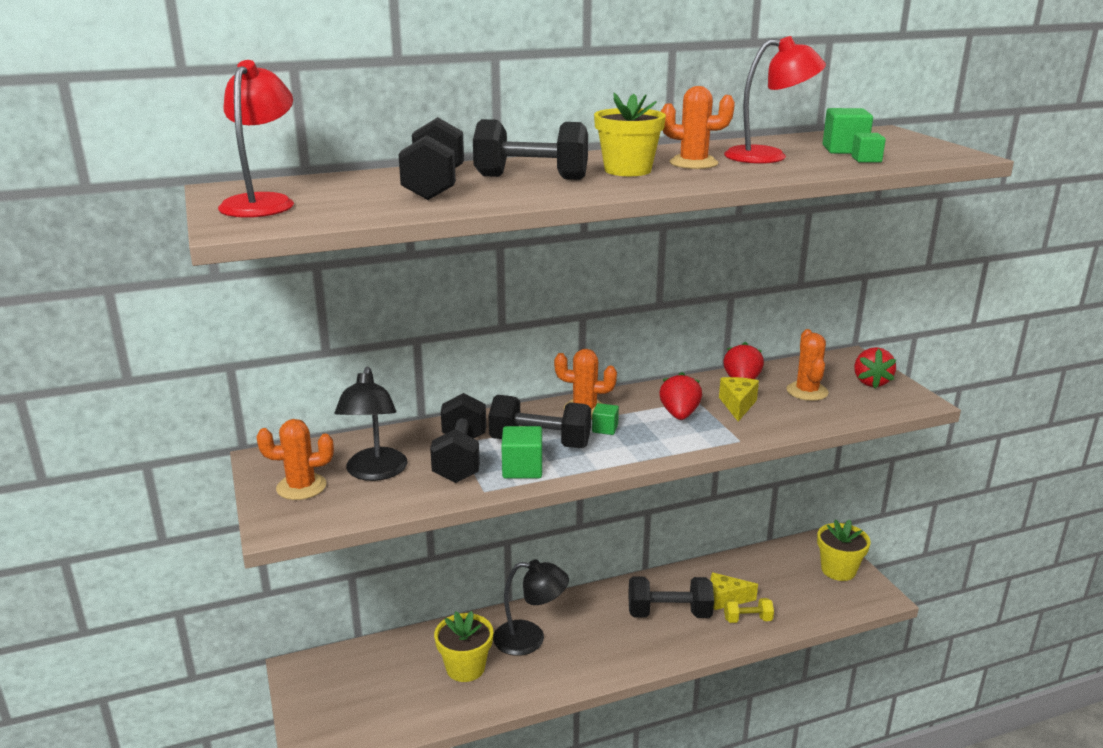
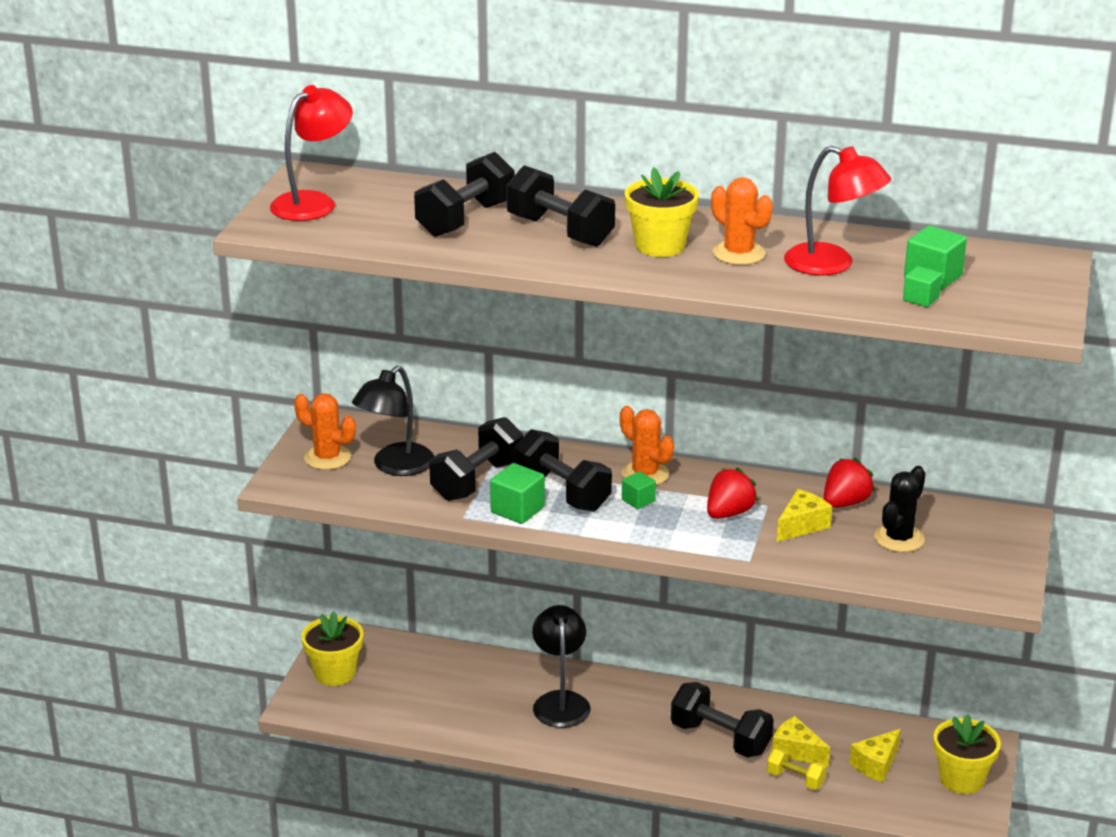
camera: 35 degrees right, 5 degrees up
yellow flower pot [434,611,493,682] -> yellow flower pot moved to [301,611,364,686]
black lamp [493,559,569,656] -> black lamp turned 135 degrees counterclockwise [532,605,590,728]
orange cactus [786,329,829,401] -> black cactus [874,466,926,552]
red strawberry [854,347,896,388] -> none
none -> yellow cheese [850,729,901,782]

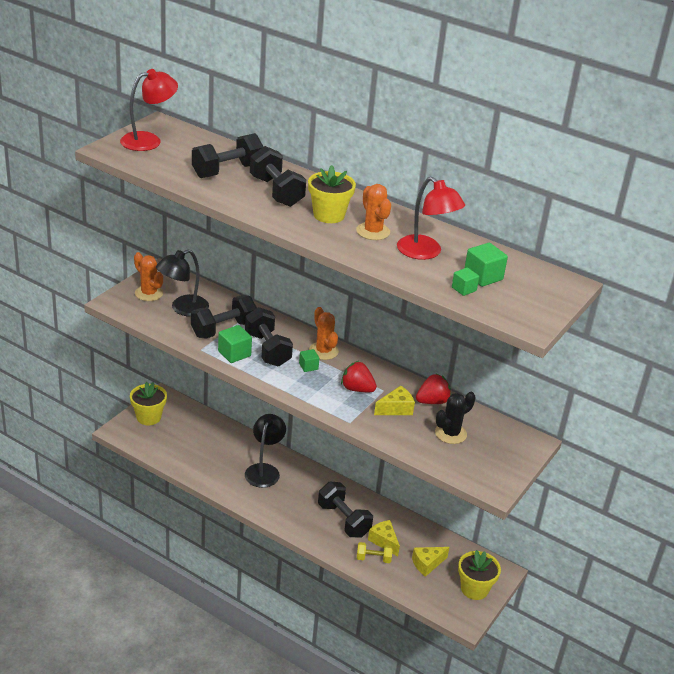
camera: 15 degrees right, 5 degrees up
red strawberry [707,468,758,519] -> red strawberry turned 120 degrees counterclockwise [341,361,377,392]
yellow dumbbell [767,748,827,790] -> yellow dumbbell turned 45 degrees counterclockwise [357,542,393,563]

